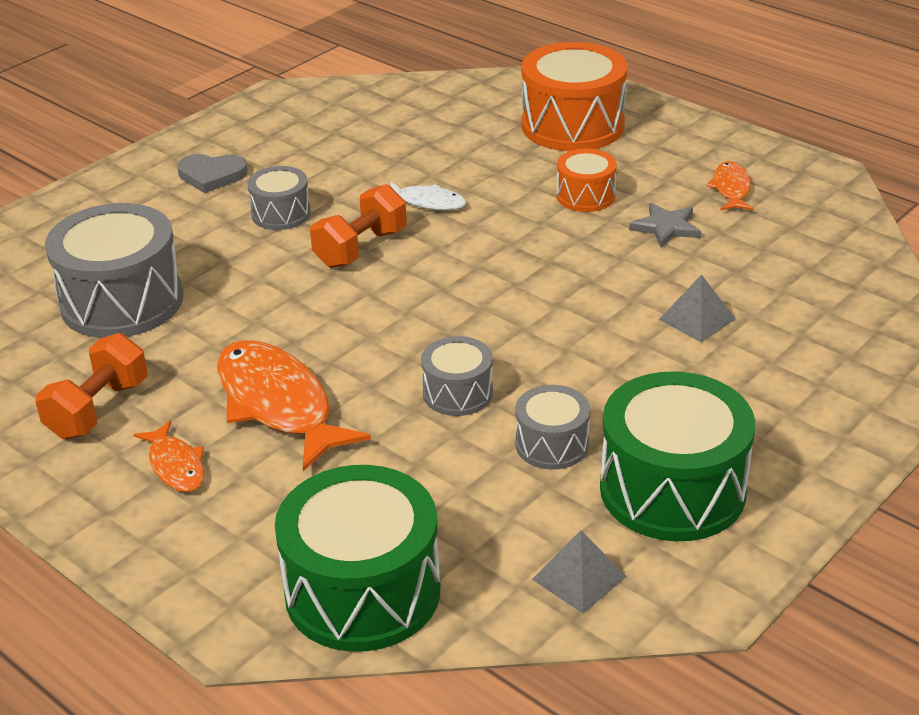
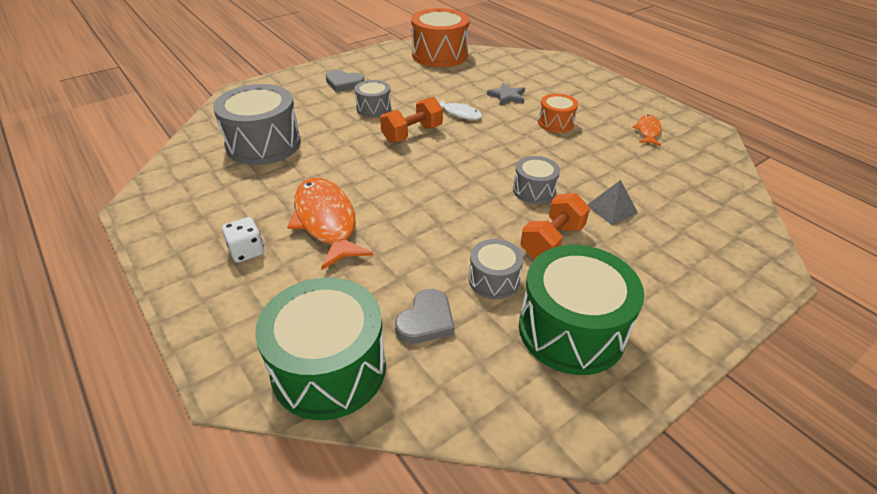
camera: 10 degrees right, 5 degrees up
orange dumbbell [35,333,148,439] -> orange dumbbell moved to [521,193,590,259]
orange fish [133,421,204,492] -> white dice [222,217,264,263]
grey drum [421,336,493,416] -> grey drum moved to [513,156,560,204]
orange drum [522,42,627,151] -> orange drum moved to [411,8,470,67]
grey pyramid [532,530,626,614] -> none
grey star [629,203,701,248] -> grey star moved to [487,83,525,105]
none -> grey heart [395,289,455,344]

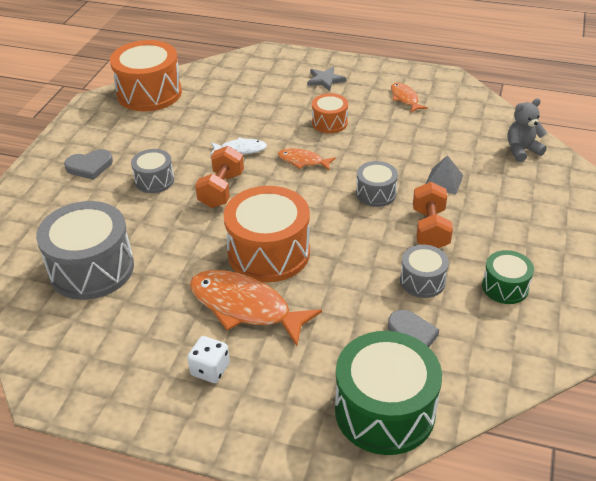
camera: 35 degrees left, 0 degrees up
grey star [487,83,525,105] -> grey star moved to [307,67,346,91]
green drum [519,245,644,375] -> green drum [482,250,534,304], size x0.53
none -> orange drum [224,186,310,282]
none -> orange fish [278,148,336,171]
none -> grey teddy bear [507,98,547,162]

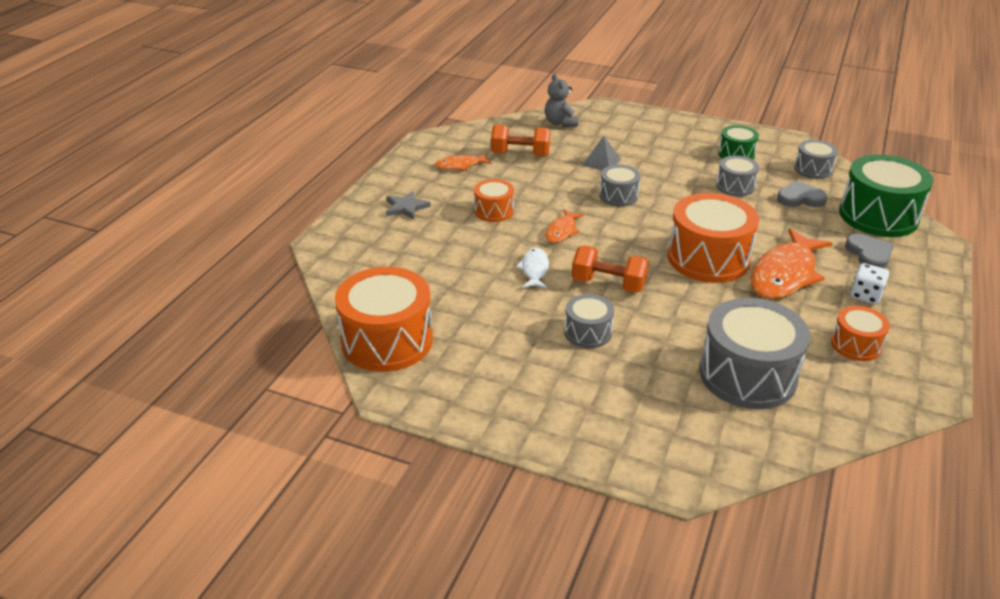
camera: 85 degrees left, 5 degrees down
grey heart [64,149,113,180] -> grey heart moved to [845,234,894,268]
orange dumbbell [413,182,453,248] -> orange dumbbell moved to [491,125,550,156]
none -> grey drum [794,140,838,179]
none -> orange drum [831,306,890,361]

